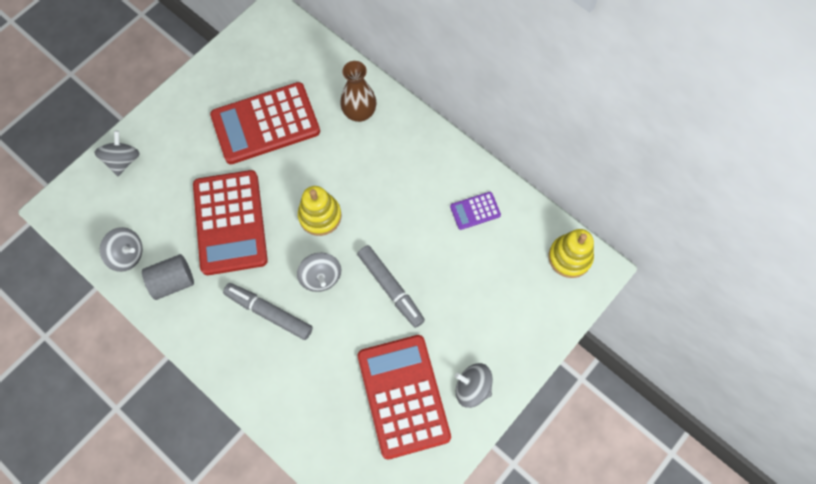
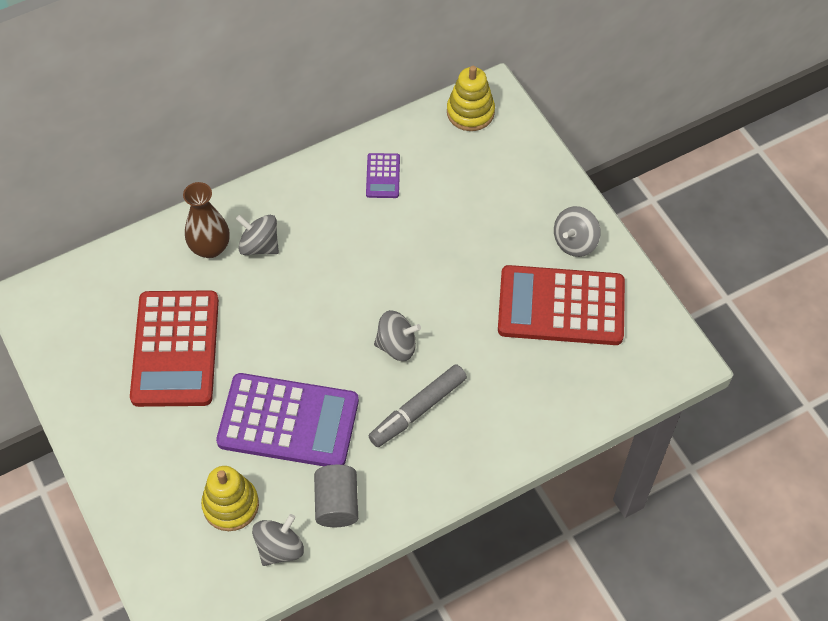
camera: 70 degrees left, 10 degrees down
grey spinning top [94,131,140,176] -> grey spinning top moved to [236,215,279,255]
red calculator [193,170,268,275] -> purple calculator [216,373,359,466]
yellow stacking toy [298,186,342,236] -> yellow stacking toy moved to [201,466,259,531]
grey marker [357,245,425,328] -> none

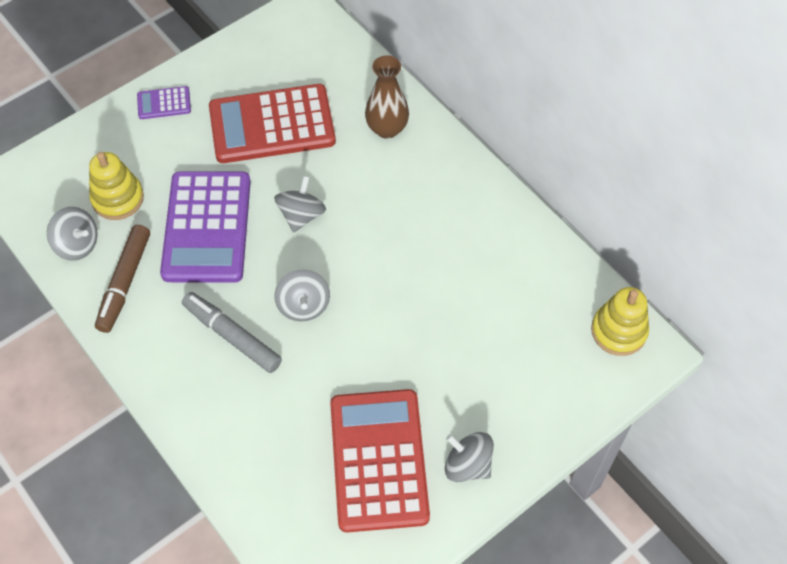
camera: 80 degrees right, 0 degrees up
grey spinning top [236,215,279,255] -> grey spinning top moved to [274,176,326,233]
grey cylinder [314,465,358,527] -> brown marker [95,225,150,333]
purple calculator [366,153,400,198] -> purple calculator moved to [137,86,191,119]

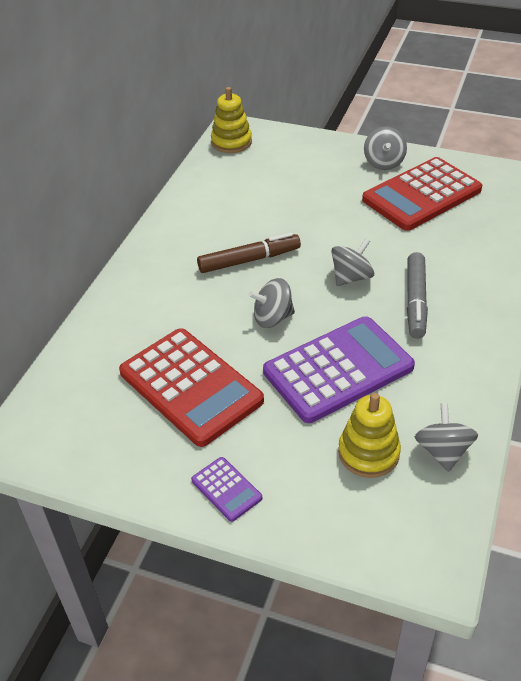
camera: 120 degrees left, 15 degrees down
brown marker [95,225,150,333] -> brown marker moved to [197,233,301,273]
brown vase [365,55,409,139] -> none

